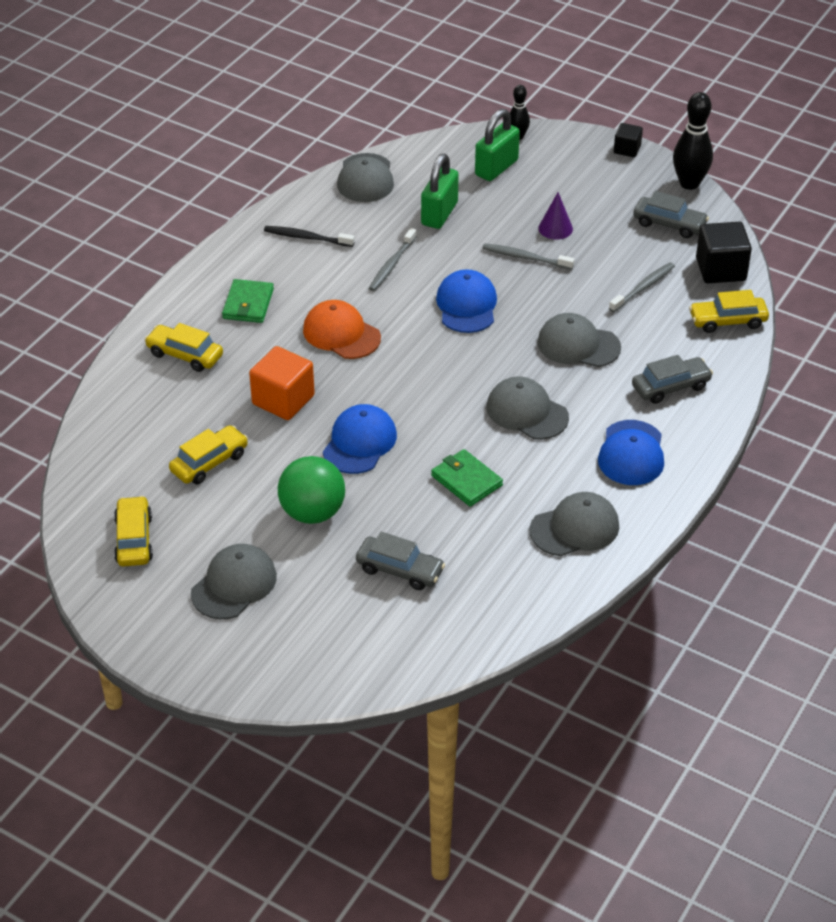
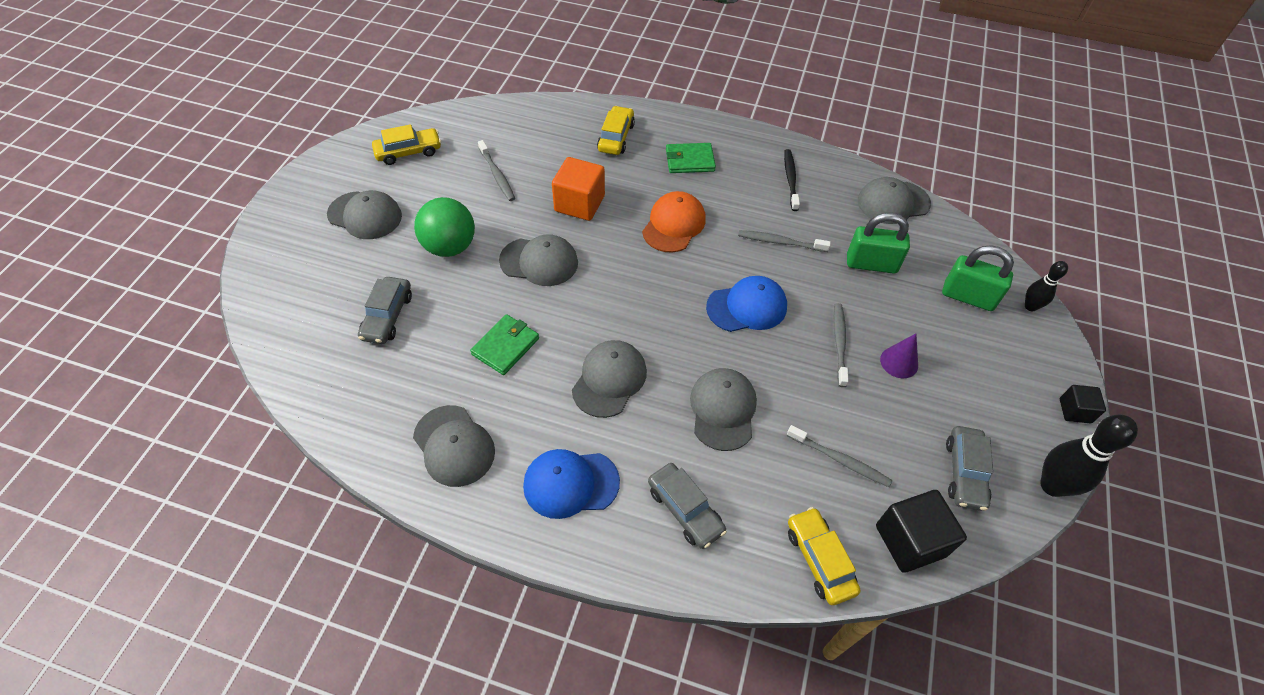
camera: 75 degrees right, 10 degrees up
yellow car [169,425,248,485] -> grey toothbrush [478,140,515,201]
blue cap [323,404,397,474] -> grey cap [499,234,578,286]

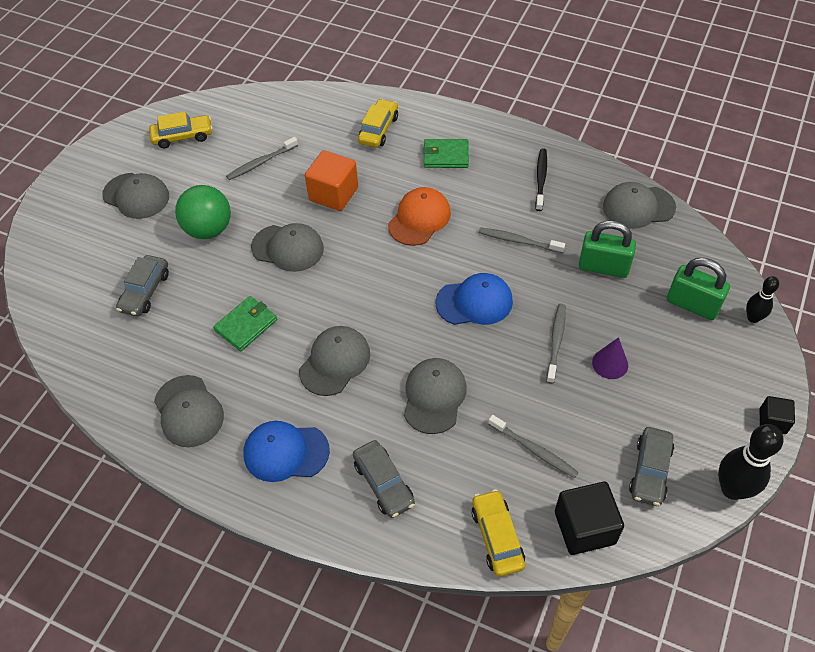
camera: 10 degrees right, 0 degrees up
grey toothbrush [478,140,515,201] -> grey toothbrush turned 75 degrees clockwise [226,137,298,180]

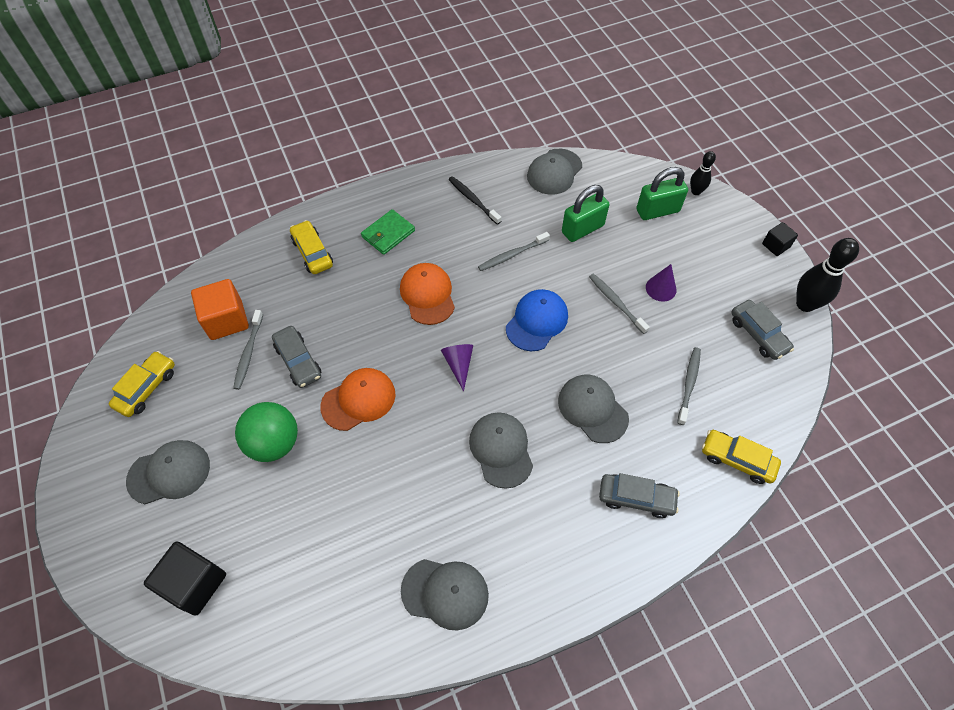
camera: 50 degrees left, 5 degrees up
grey car [116,255,169,316] -> grey car moved to [272,326,321,388]
green wallet [213,296,277,351] -> none
blue cap [244,421,330,482] -> none
grey cap [251,223,324,272] -> orange cap [320,368,396,431]
orange cube [305,150,358,211] -> orange cube moved to [191,279,249,340]
grey toothbrush [488,415,579,478] -> grey toothbrush turned 60 degrees counterclockwise [677,347,701,425]
black cube [555,482,624,555] -> black cube moved to [144,541,226,616]
none -> purple cone [441,344,473,392]

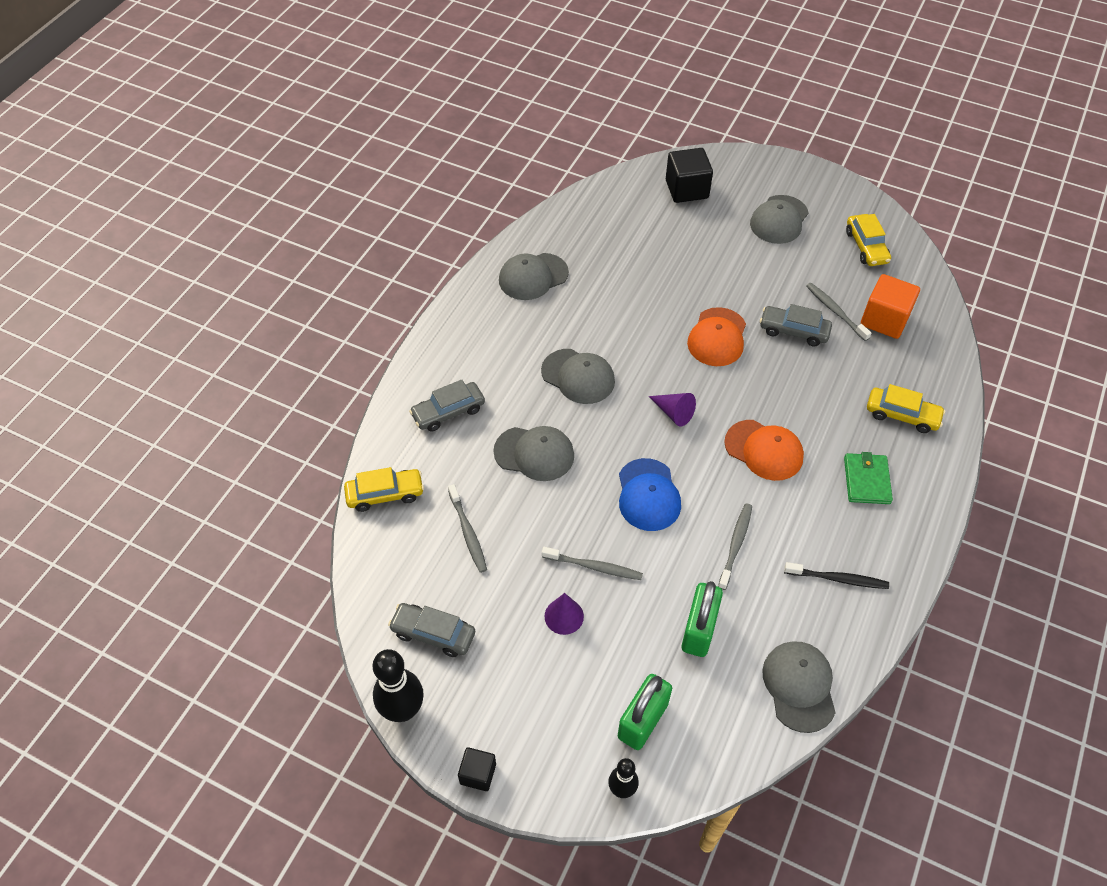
camera: 140 degrees right, 5 degrees down
green ball [235,402,298,462] -> none

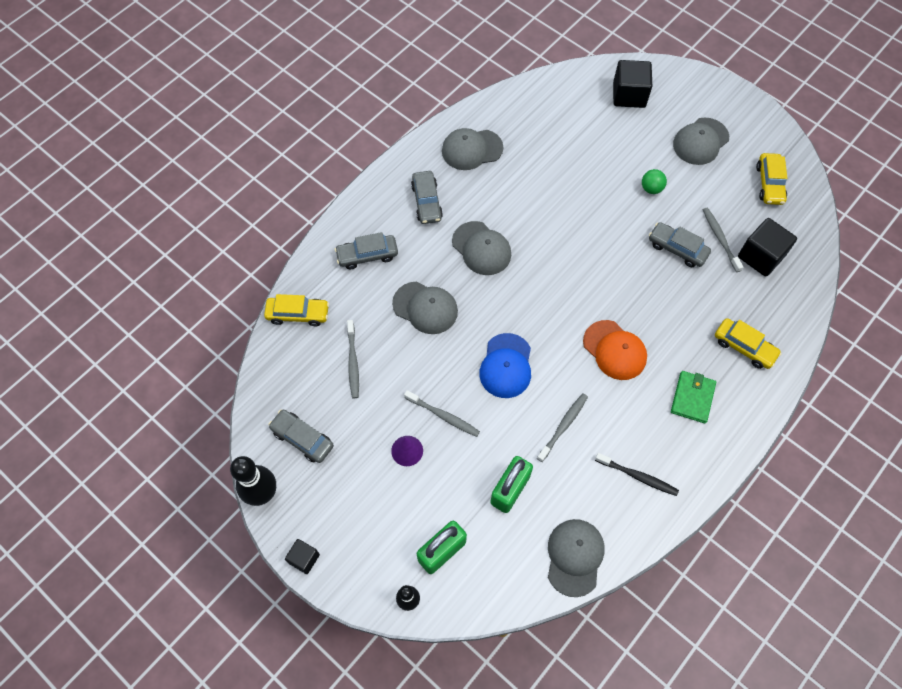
camera: 15 degrees right, 10 degrees up
purple cone [649,393,696,427] -> none
orange cap [687,307,746,366] -> none
orange cube [861,274,920,339] -> black cube [738,218,797,277]
none -> grey car [411,171,443,224]
none -> green ball [642,169,667,194]

